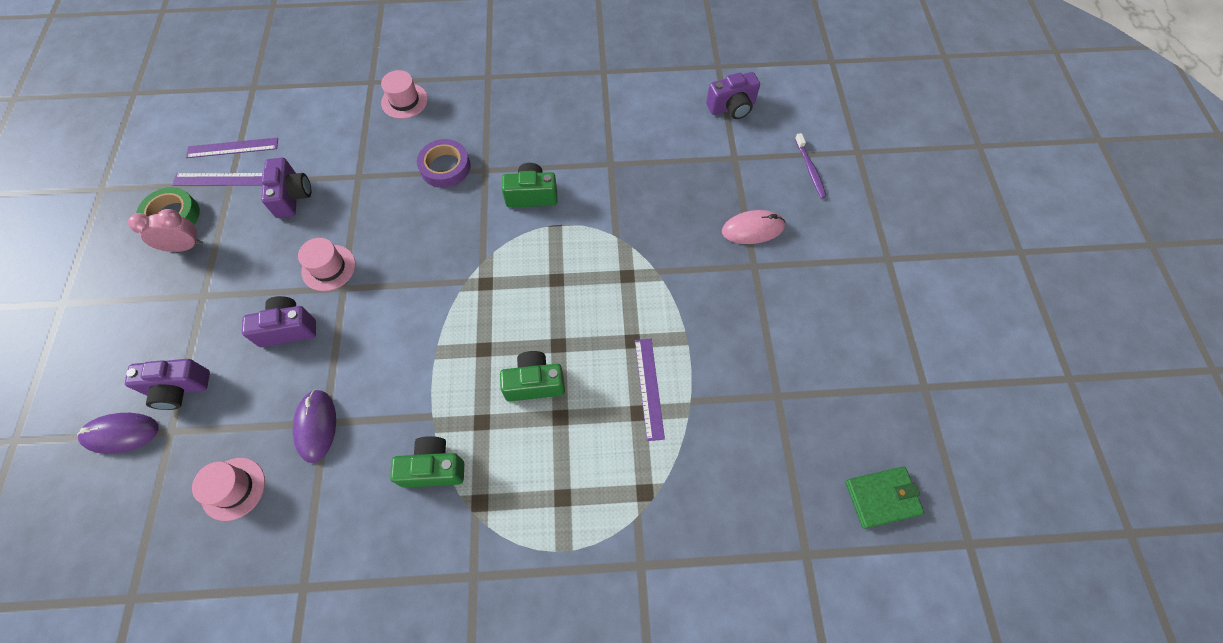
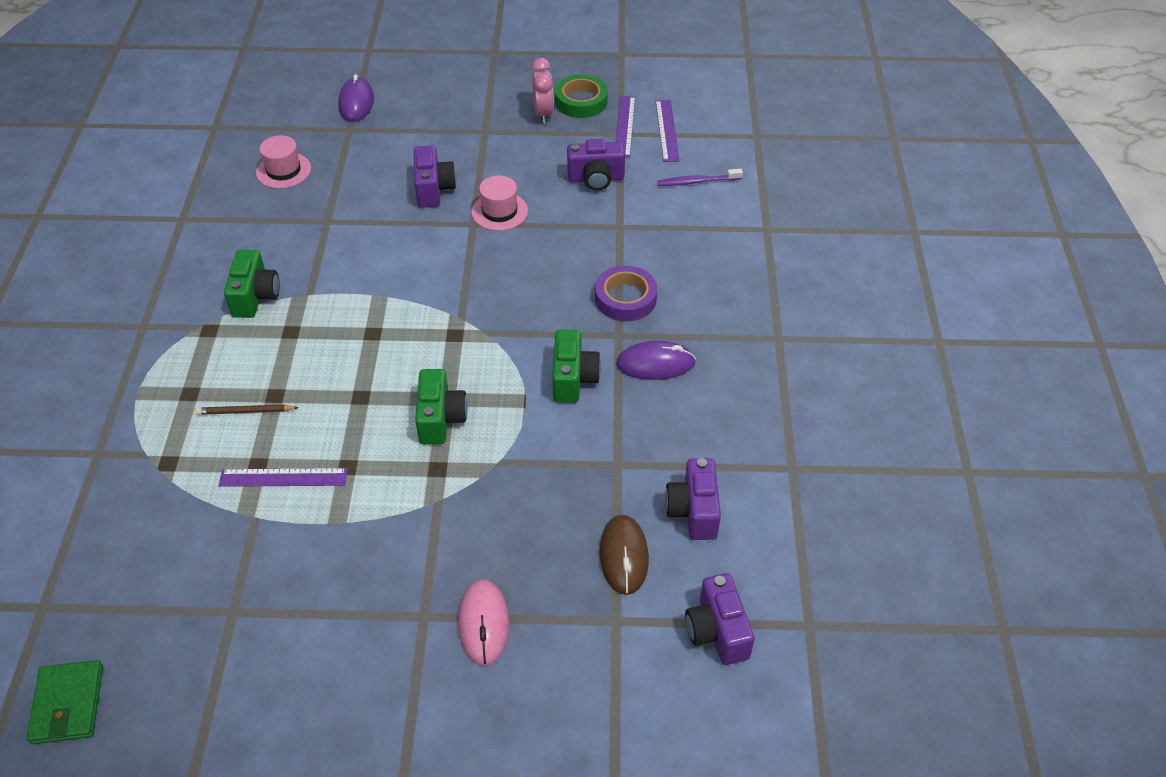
camera: 95 degrees right, 15 degrees down
purple camera [125,359,210,410] -> purple camera moved to [665,458,721,540]
purple mouse [293,389,336,463] -> purple mouse moved to [616,341,696,380]
pink hat [381,70,428,119] -> none
green camera [500,351,565,401] -> green camera moved to [415,369,468,445]
purple toothbrush [795,133,827,198] -> purple toothbrush moved to [657,169,743,186]
none -> brown pencil [196,404,299,415]
none -> brown mouse [600,515,649,595]

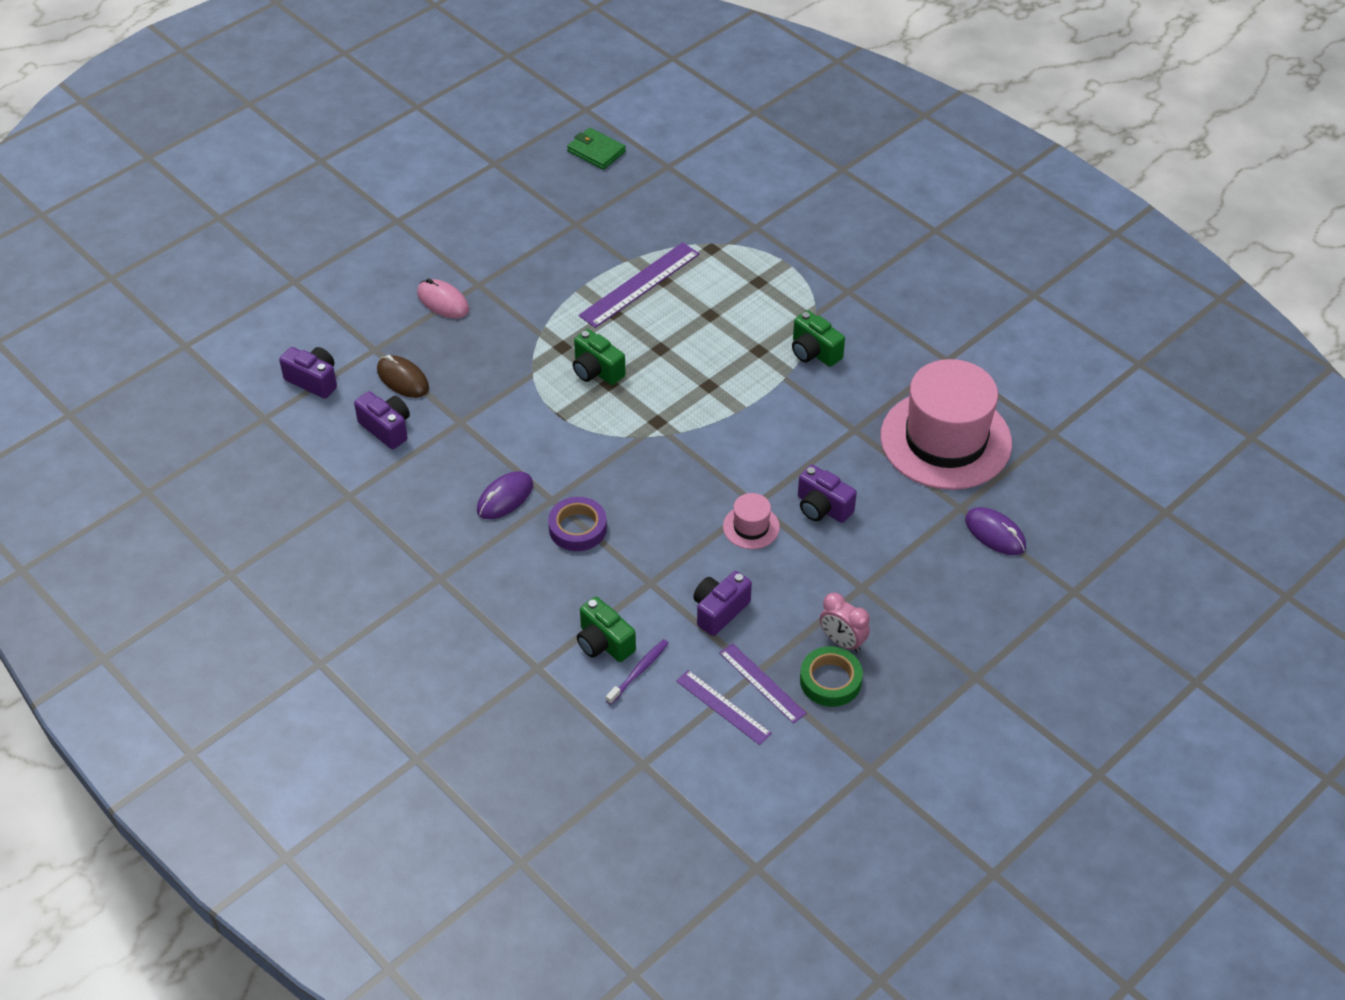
camera: 135 degrees right, 0 degrees up
brown pencil [196,404,299,415] -> none
purple ruler [218,468,348,487] -> purple ruler [579,242,700,328], size x1.58
pink hat [256,135,311,189] -> pink hat [881,359,1012,490], size x2.40
green camera [552,330,601,403] -> green camera moved to [577,597,636,662]

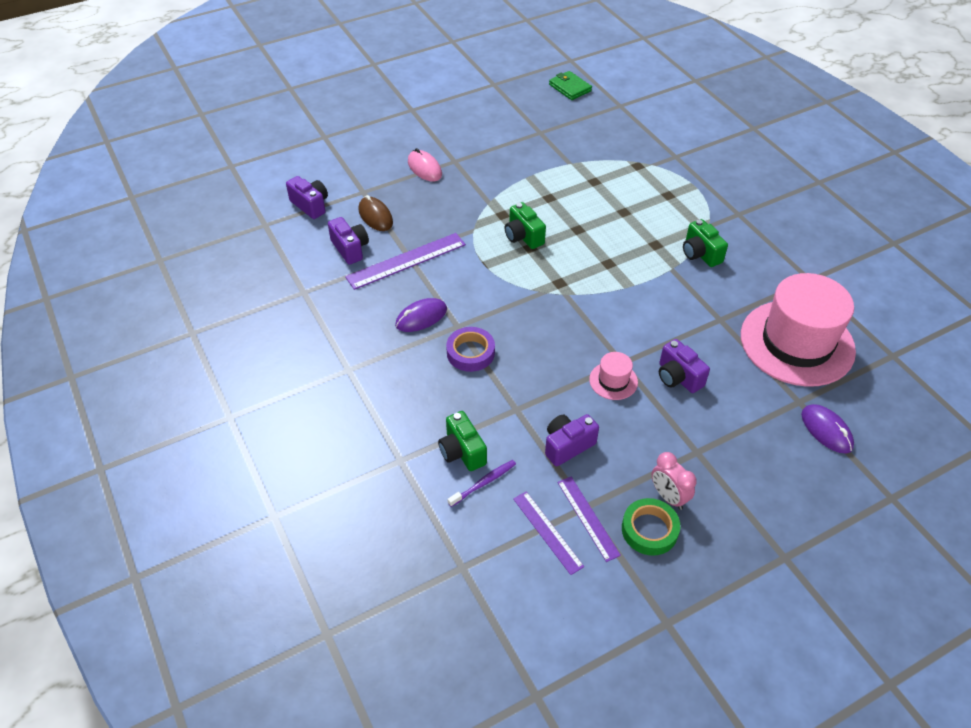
camera: 15 degrees right, 0 degrees up
purple ruler [579,242,700,328] -> purple ruler moved to [345,233,466,290]

